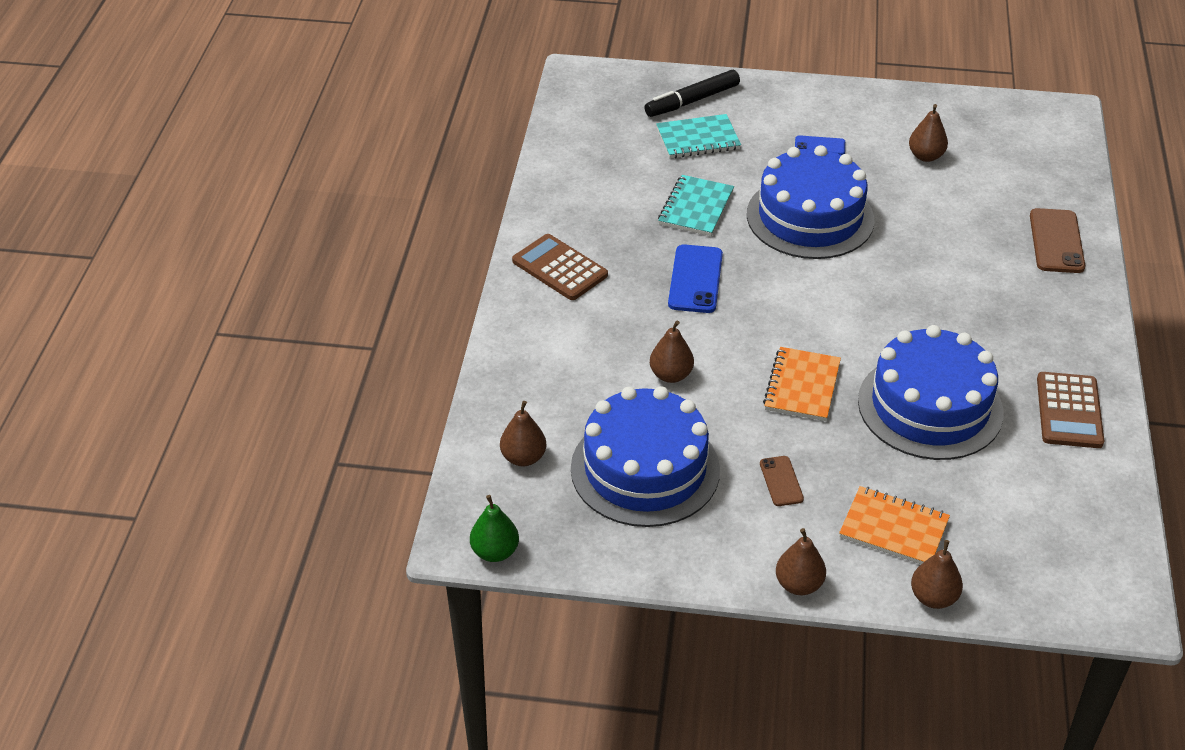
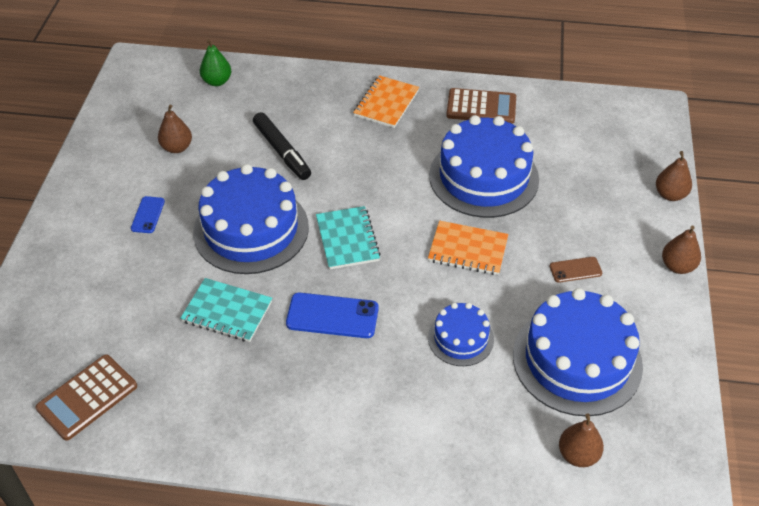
camera: 90 degrees left, 5 degrees up
green pear [470,495,519,562] -> green pear moved to [200,39,231,86]
brown calculator [512,234,608,300] -> brown calculator moved to [35,354,137,441]
black marker [644,70,740,117] -> black marker moved to [253,112,311,180]
brown pear [650,321,694,383] -> blue cake [428,303,494,366]
turquoise notebook [656,114,741,158] -> turquoise notebook moved to [316,206,381,269]
orange notebook [839,486,950,564] -> orange notebook moved to [353,75,419,128]
brown phone [1030,208,1085,273] -> none

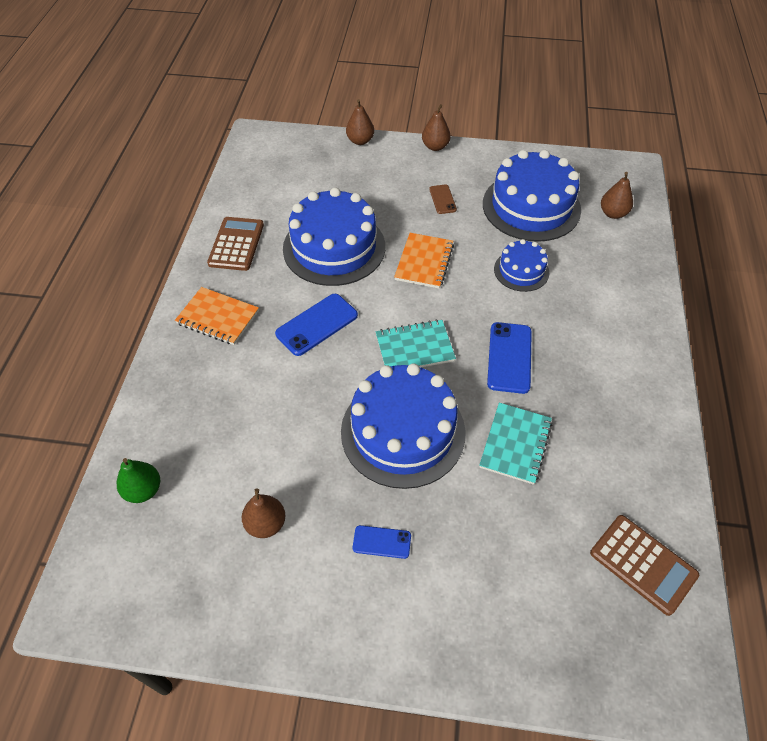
camera: 90 degrees left, 5 degrees up
black marker [253,112,311,180] -> none
none -> blue phone [275,294,358,356]

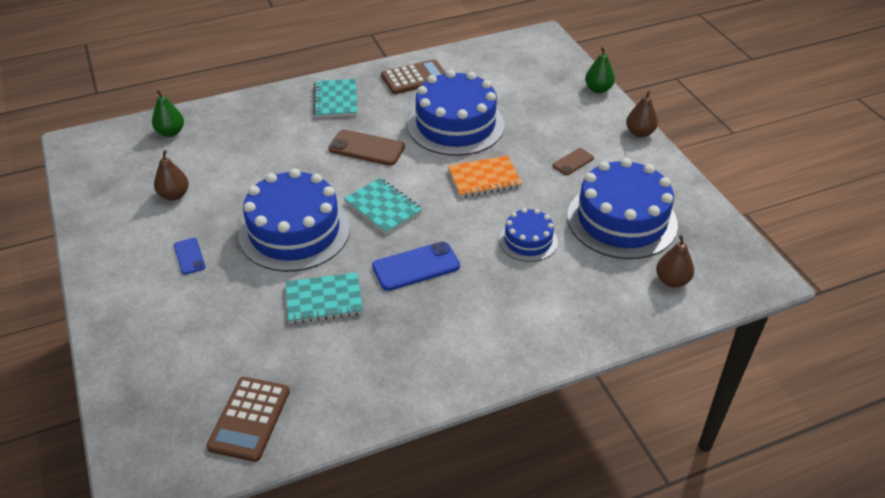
camera: 60 degrees right, 10 degrees down
orange notebook [175,287,259,345] -> turquoise notebook [313,79,357,118]
blue phone [275,294,358,356] -> brown phone [328,129,405,166]
brown pear [346,99,374,145] -> green pear [585,47,615,93]

